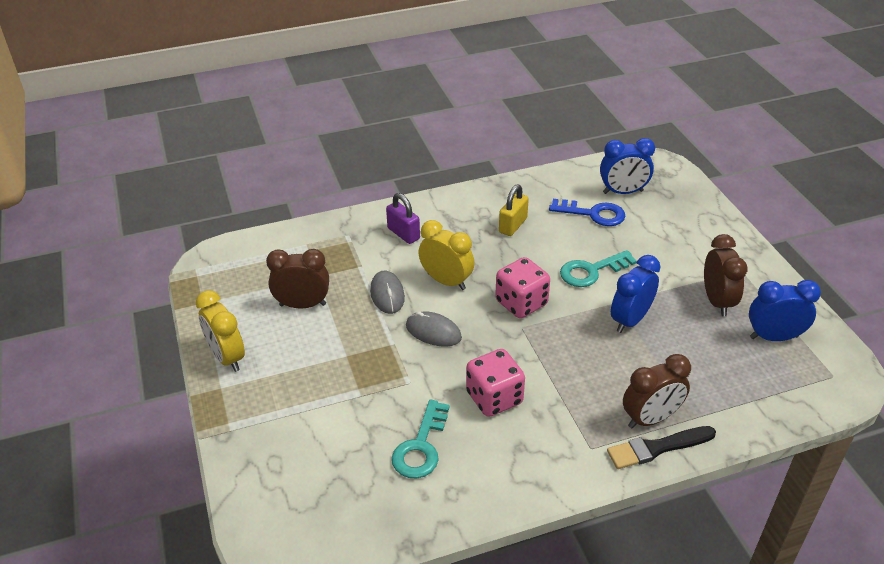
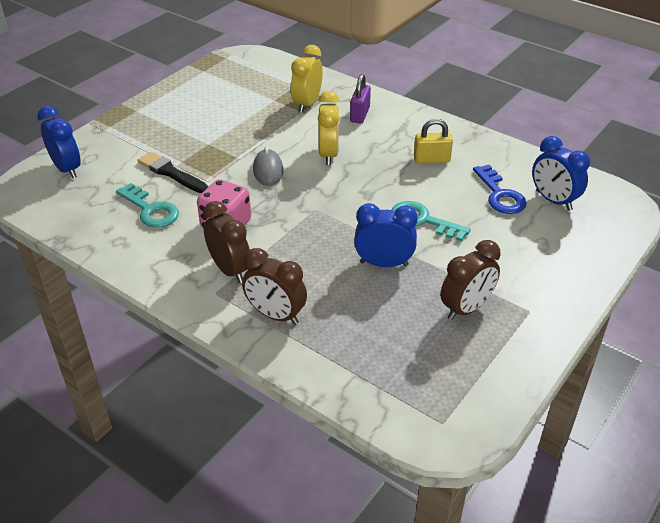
camera: 55 degrees right, 0 degrees up
yellow clock [196,290,245,372] -> yellow clock moved to [291,45,323,113]
brown clock [266,249,329,309] -> brown clock moved to [203,201,250,283]
grey mouse [370,271,405,314] -> none
turquoise key [392,399,450,478] -> turquoise key turned 120 degrees counterclockwise [116,183,179,228]
pink dice [495,257,550,318] -> none
black brush [607,426,716,469] -> black brush moved to [138,152,208,193]
blue clock [749,280,821,341] -> blue clock moved to [37,106,81,178]

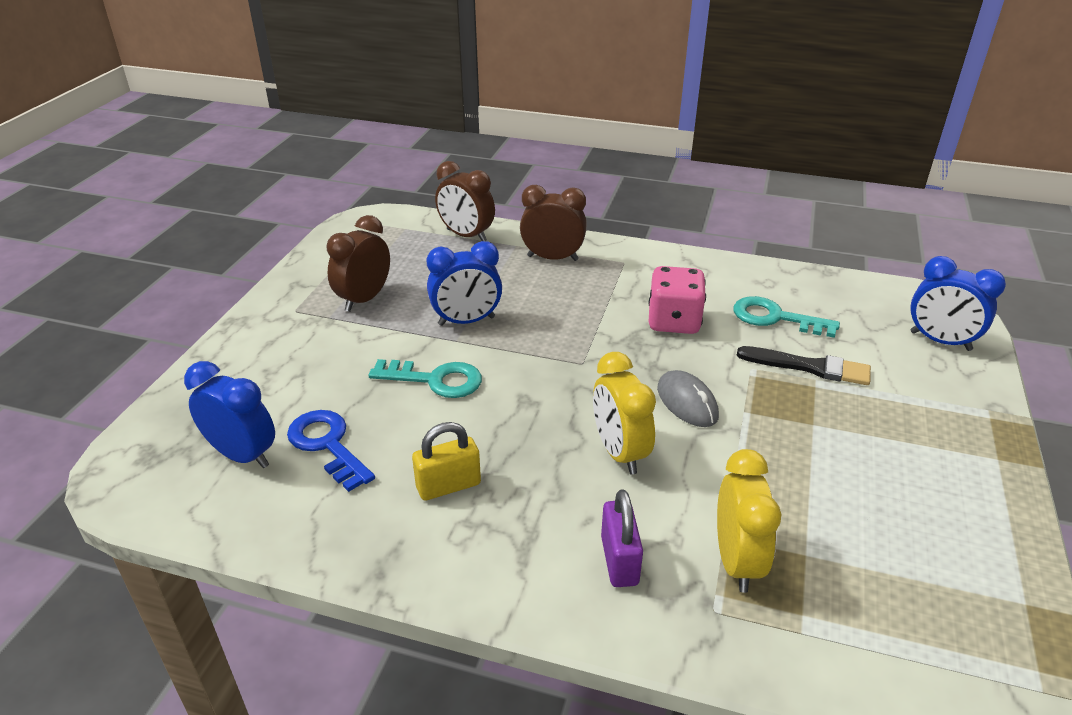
camera: 160 degrees right, 5 degrees down
brown clock [203,201,250,283] -> brown clock moved to [435,161,495,241]

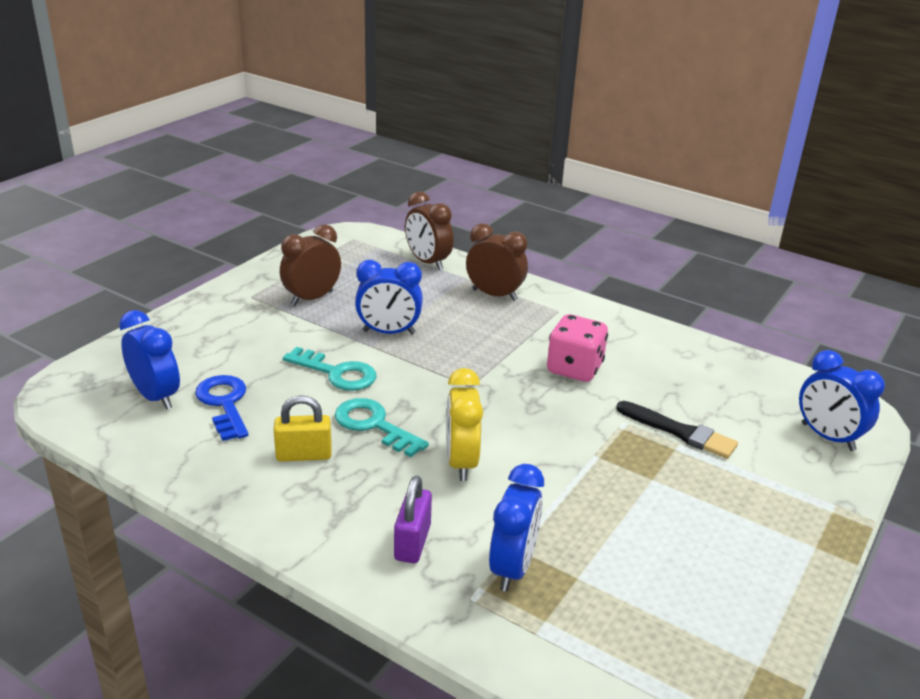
camera: 15 degrees right, 5 degrees down
grey mouse [657,370,719,427] -> none
yellow clock [717,449,781,593] -> blue clock [489,464,544,592]
turquoise key [733,296,840,338] -> turquoise key moved to [335,398,429,457]

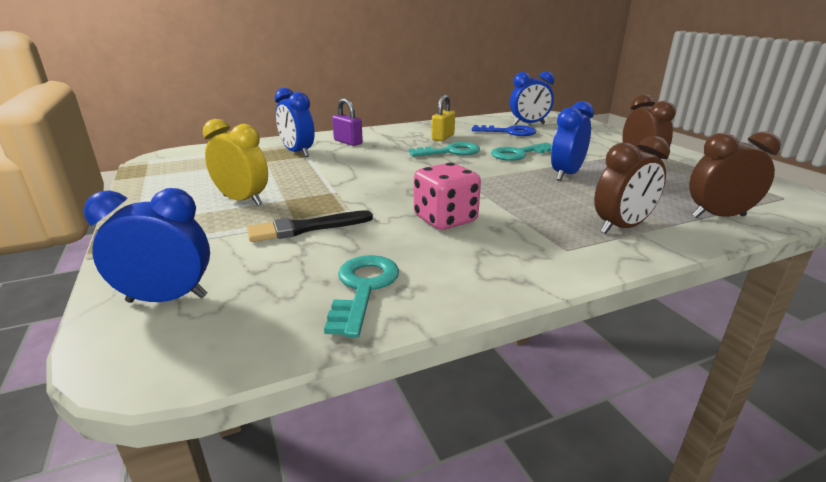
camera: 125 degrees right, 5 degrees down
yellow clock [447,368,483,481] -> yellow clock moved to [203,119,268,206]
none -> turquoise key [324,255,399,338]

